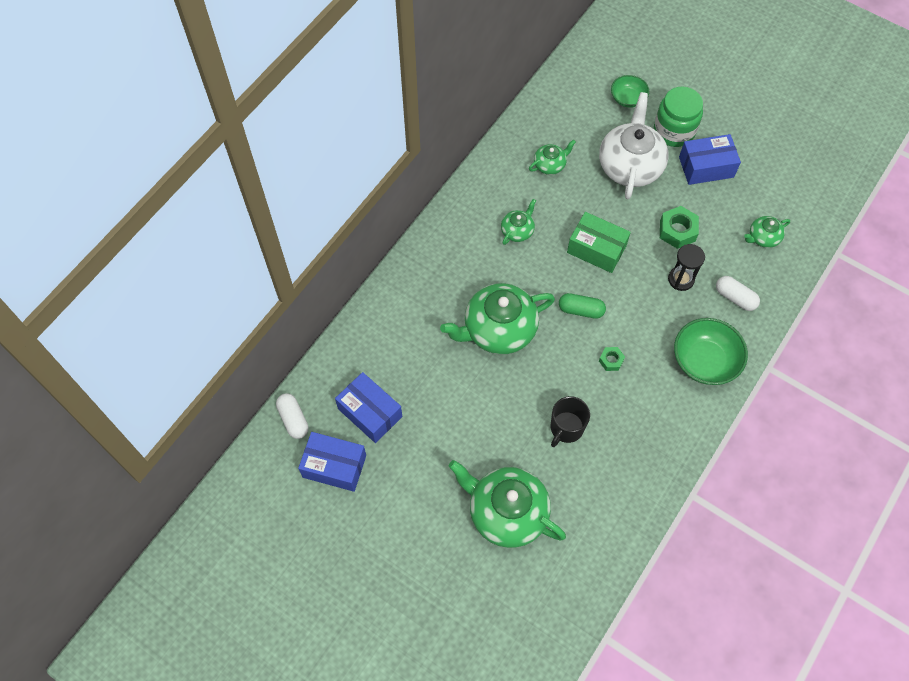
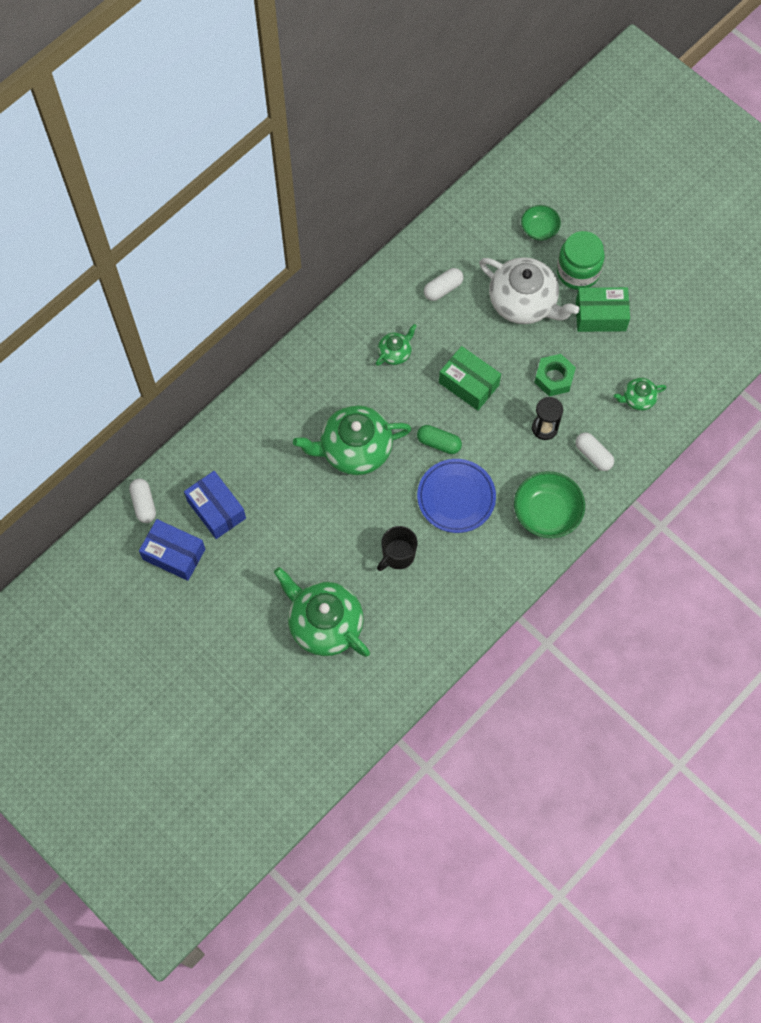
camera: 10 degrees right, 5 degrees up
green teapot [529,140,576,175] -> white capsule [424,268,464,301]
white teapot [599,92,669,199] -> white teapot turned 105 degrees clockwise [479,257,579,324]
green nut [599,347,625,371] -> blue plate [417,459,496,533]
blue box [679,134,741,185] -> green box [576,287,630,332]

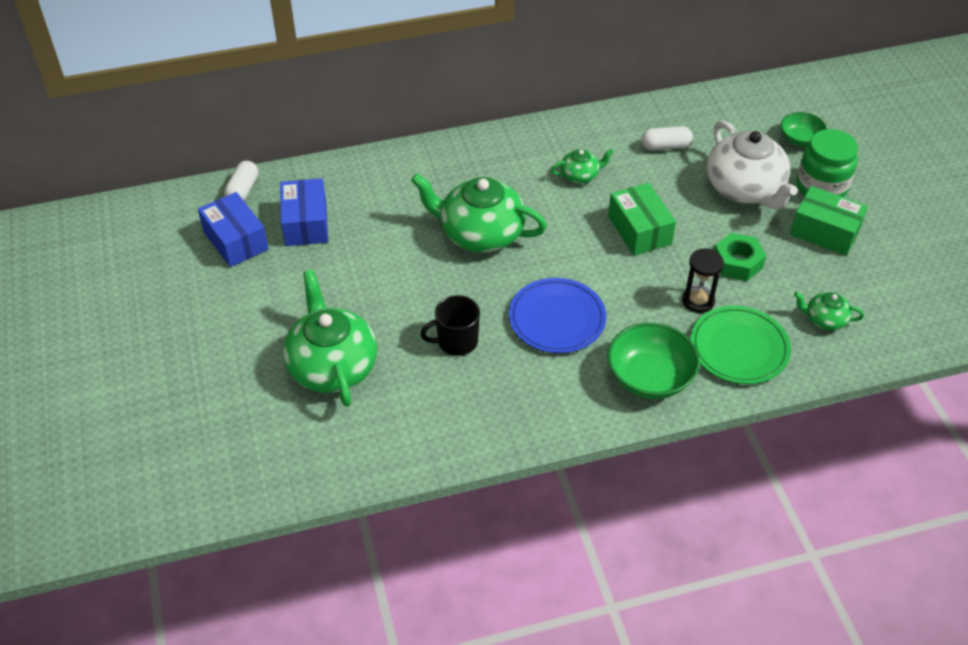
camera: 30 degrees right, 20 degrees down
green capsule [417,425,462,454] -> none
white capsule [576,432,614,471] -> green plate [690,306,791,384]

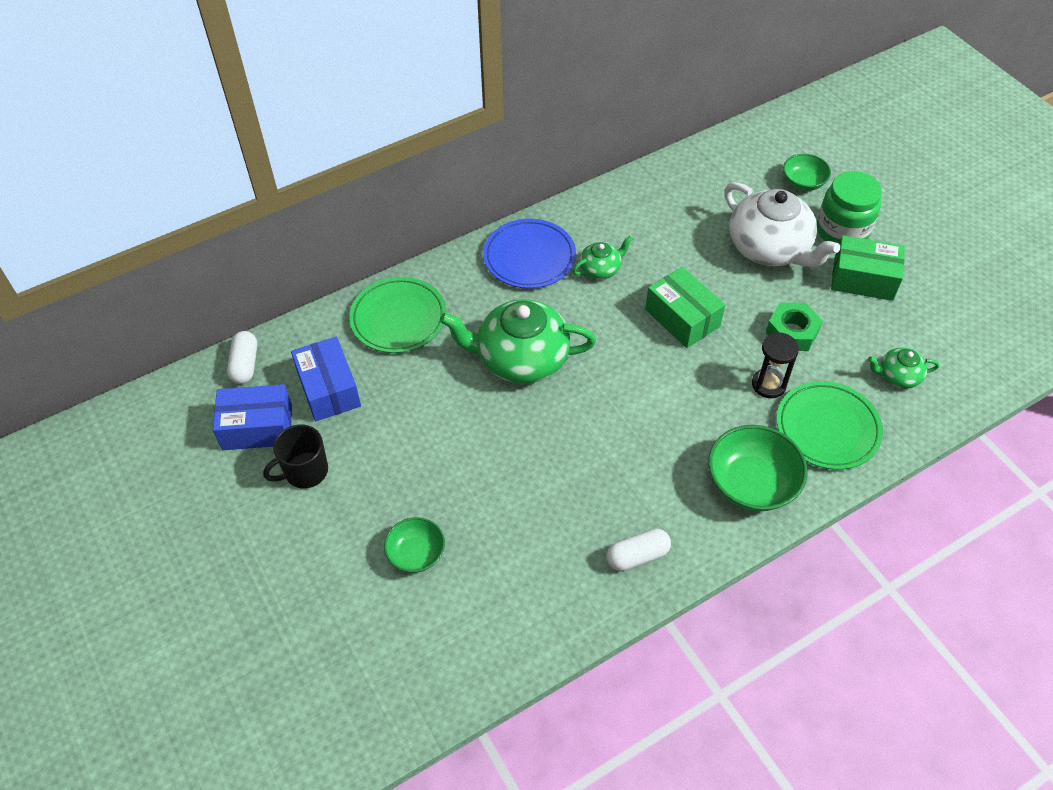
camera: 15 degrees left, 5 degrees up
blue box [198,192,269,267] -> blue box turned 45 degrees counterclockwise [213,384,292,450]
green teapot [283,270,377,407] -> green bowl [384,517,445,573]
black mug [420,295,480,356] -> black mug moved to [263,425,328,489]
blue plate [509,278,606,353] -> blue plate moved to [483,218,576,289]
white capsule [642,126,693,151] -> white capsule moved to [606,529,671,571]
none -> green plate [349,277,446,353]

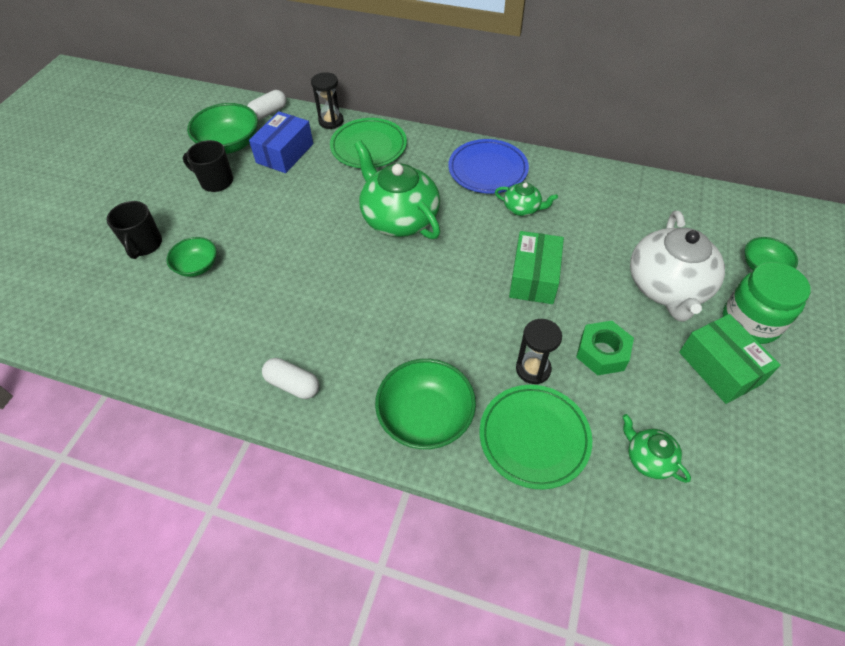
camera: 50 degrees right, 0 degrees up
blue box [213,384,292,450] -> green bowl [187,103,258,154]
none -> black mug [107,201,162,259]
none -> black hourglass [311,72,344,129]

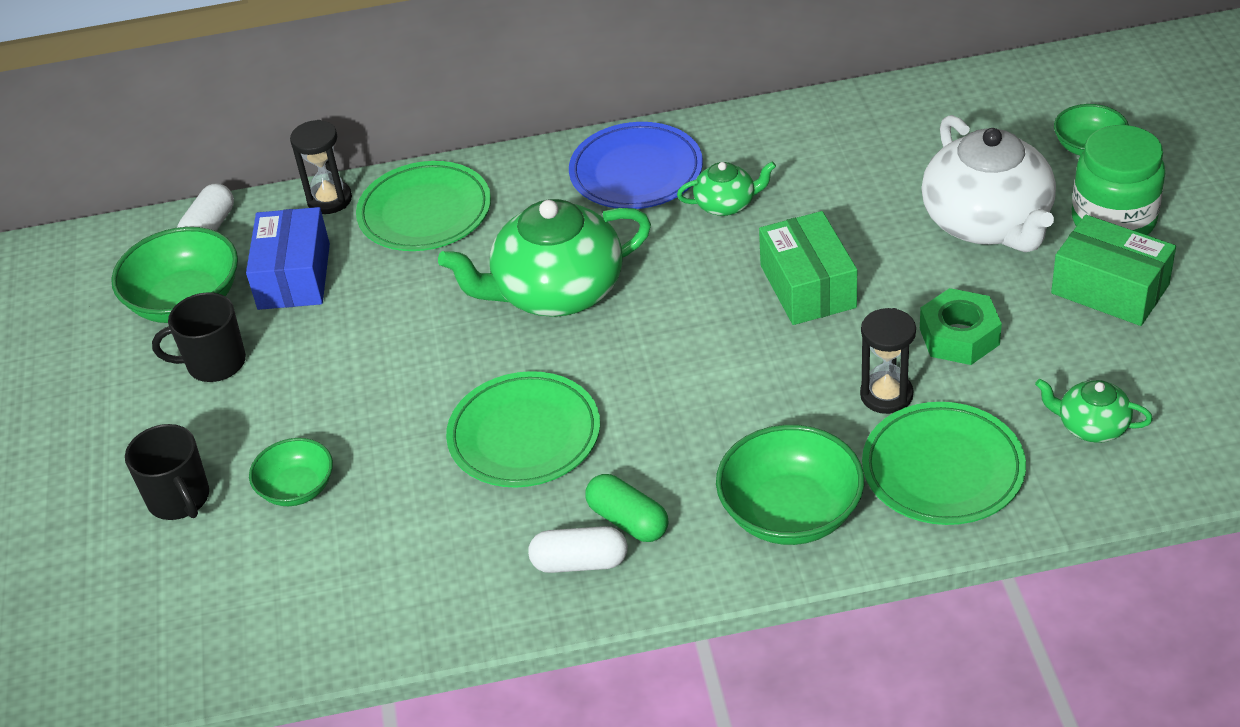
camera: 25 degrees left, 10 degrees down
green teapot [354,141,440,239] -> green teapot turned 45 degrees counterclockwise [438,199,651,317]
none -> green plate [446,371,600,487]
none -> green capsule [585,474,668,542]

